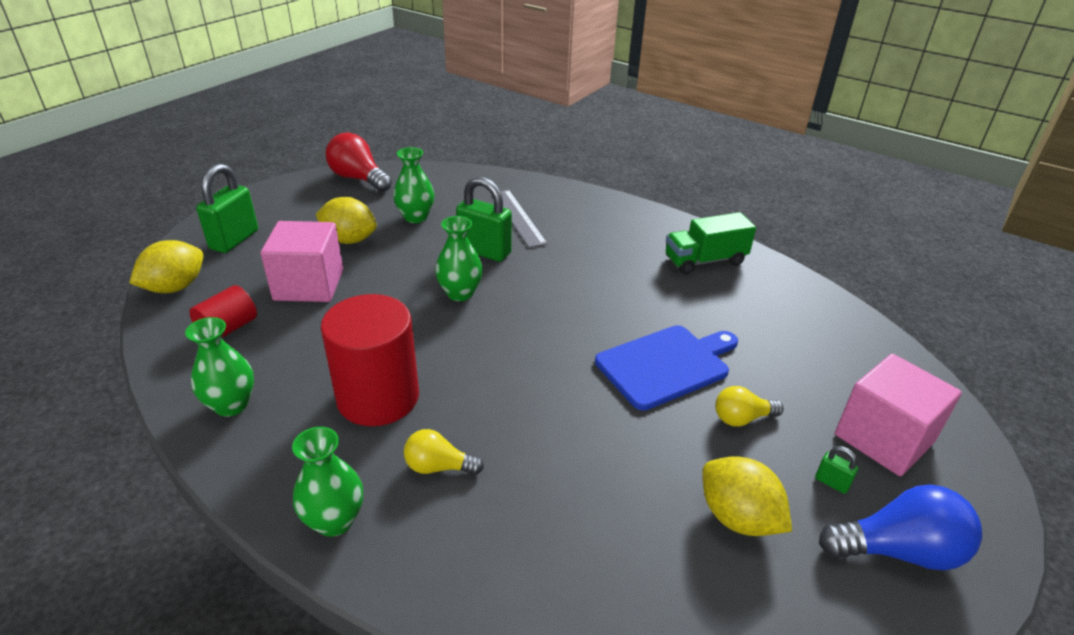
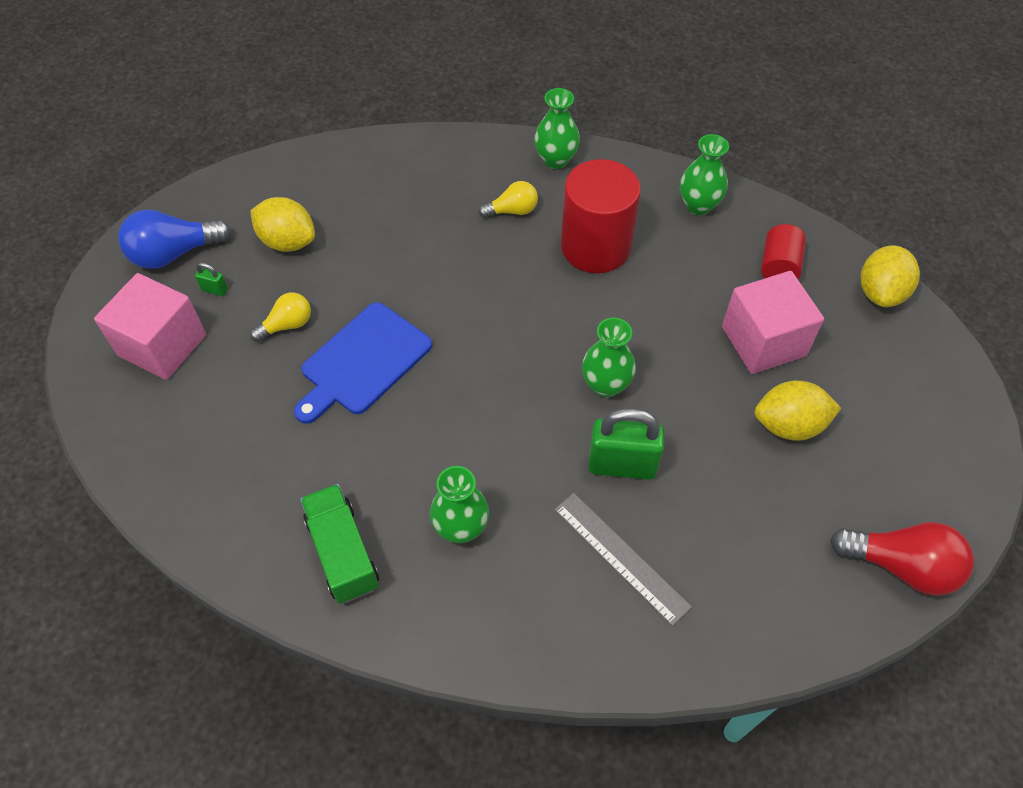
camera: 160 degrees right, 20 degrees up
green padlock [196,164,258,253] -> none
green vase [393,147,434,223] -> green vase moved to [430,466,489,543]
green truck [666,212,756,275] -> green truck turned 75 degrees counterclockwise [300,484,379,604]

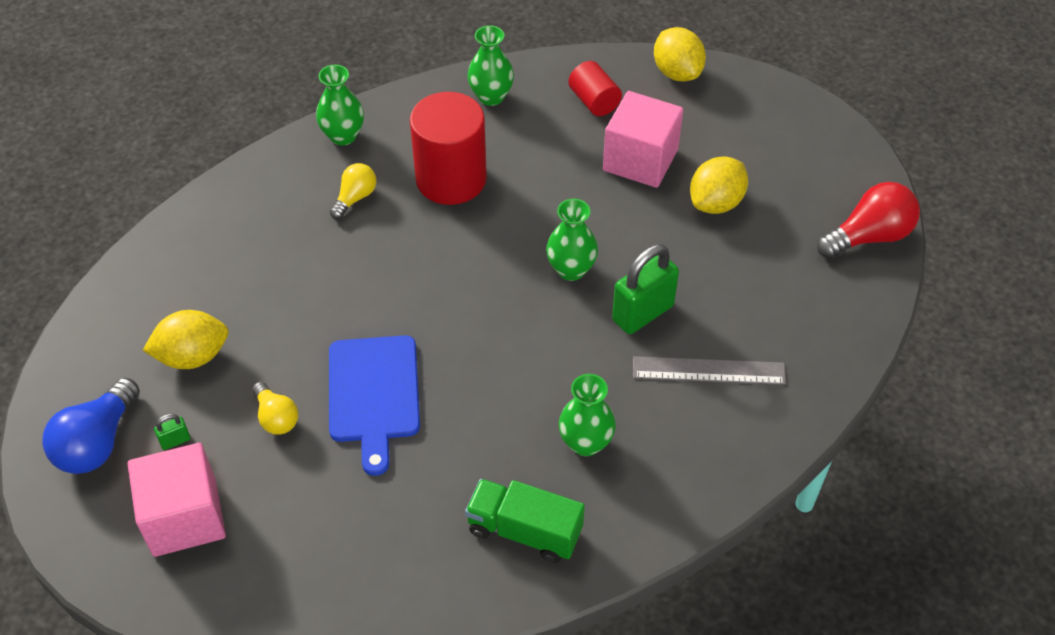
camera: 45 degrees left, 5 degrees down
yellow light bulb [250,293,311,342] -> yellow light bulb turned 135 degrees clockwise [252,382,298,434]

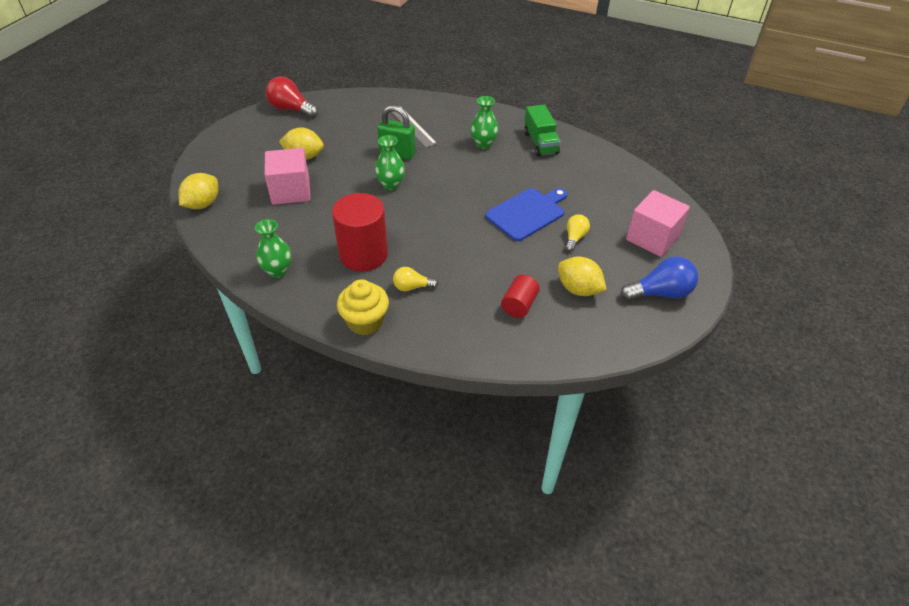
camera: 125 degrees left, 5 degrees down
green padlock [154,414,190,450] -> none
green vase [316,65,364,145] -> yellow cupcake [337,279,389,335]
red cylinder [568,61,622,116] -> red cylinder moved to [501,275,540,318]

